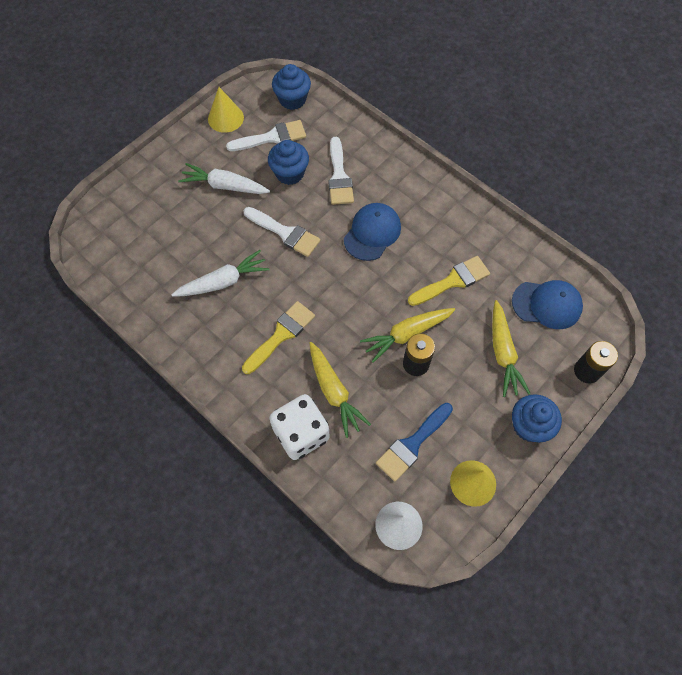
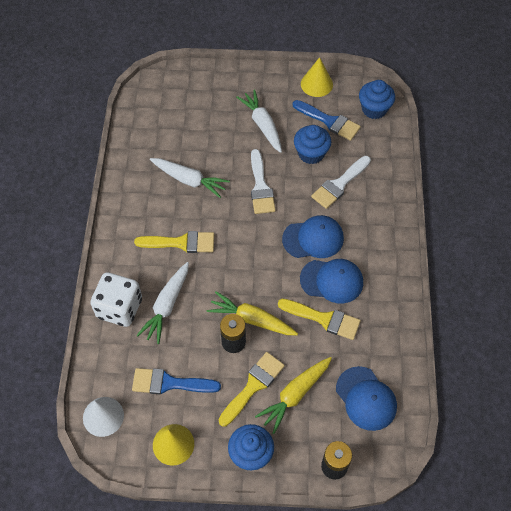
camera: 50 degrees right, 5 degrees down
white brush [226,120,306,151] -> blue brush [293,100,361,141]
yellow carrot [309,342,371,438] -> white carrot [137,262,189,344]
none -> yellow brush [219,352,285,427]
none -> blue cap [300,259,363,304]

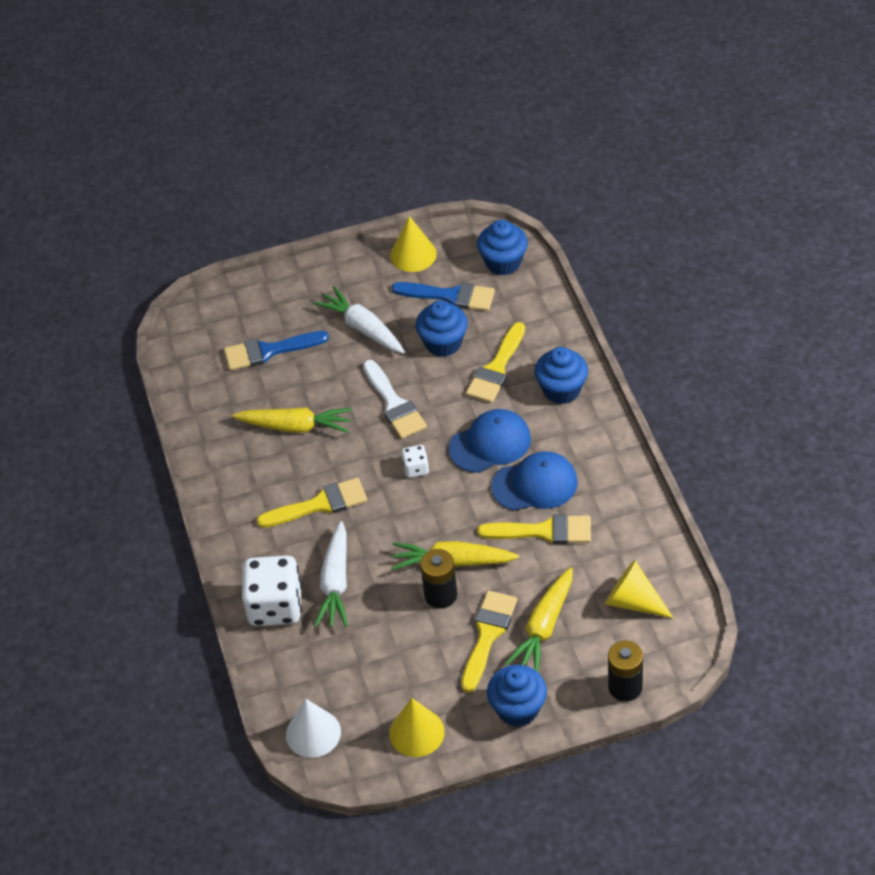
camera: 15 degrees left, 10 degrees down
blue brush [132,368,221,394] -> blue brush moved to [224,331,329,370]
white carrot [150,158,230,198] -> yellow carrot [232,407,352,433]
white brush [311,156,371,209] -> yellow brush [466,322,525,403]
blue cap [336,366,397,431] -> yellow cone [605,560,673,618]
none -> white dice [402,445,429,478]
none -> blue cupcake [534,347,588,404]

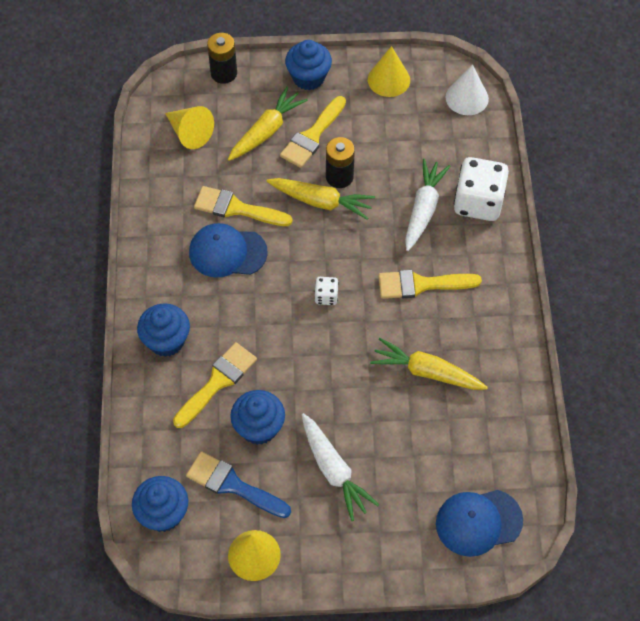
camera: 170 degrees left, 10 degrees up
blue brush [224,331,329,370] -> none
white brush [363,360,427,439] -> none
blue cap [449,409,531,473] -> blue cap moved to [436,490,523,557]

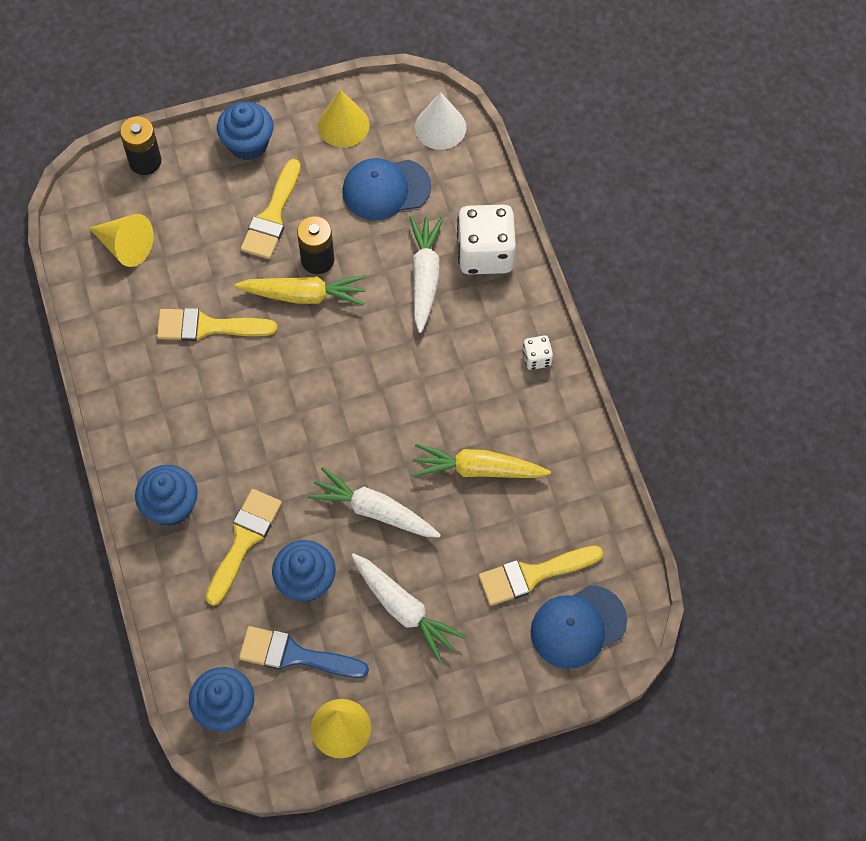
camera: 15 degrees left, 5 degrees up
blue cap [189,223,268,278] -> blue cap moved to [342,158,431,220]
yellow carrot [228,86,308,161] -> none
white dice [314,277,339,305] -> white dice moved to [523,335,553,370]
yellow brush [378,270,482,299] -> yellow brush moved to [479,546,603,606]
none -> white carrot [307,467,441,538]

